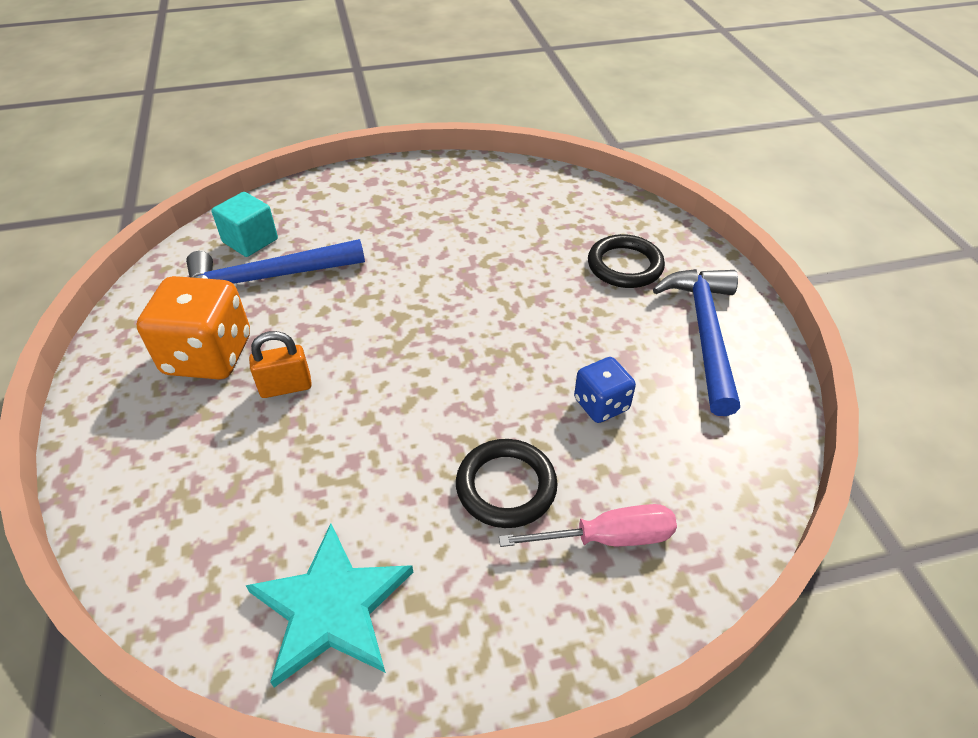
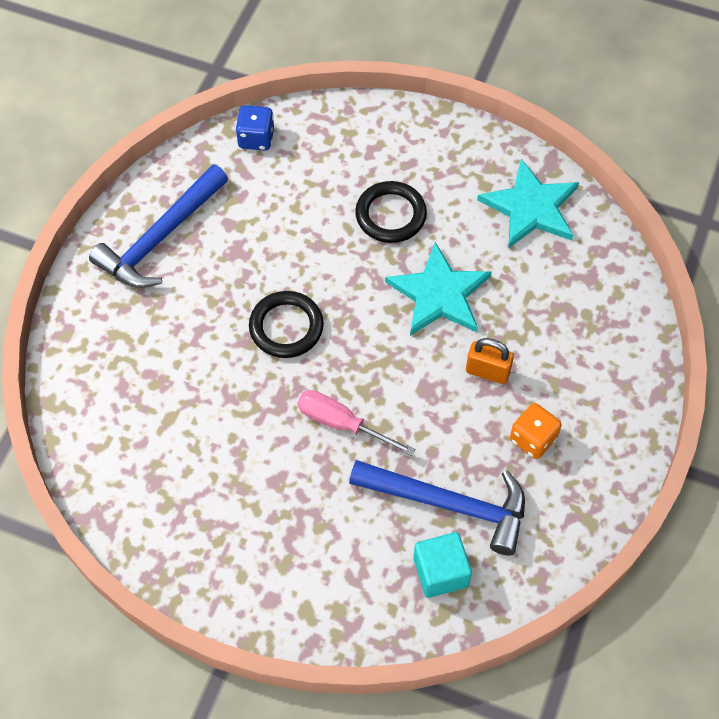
camera: 145 degrees left, 15 degrees up
orange dice [136,276,250,379] -> orange dice [510,403,562,459], size x0.56
pink screwdriver [499,504,677,547] -> pink screwdriver moved to [297,390,415,456]
blue dice [574,357,636,423] -> blue dice moved to [235,105,274,151]
black ring [588,234,665,288] -> black ring moved to [249,291,324,358]
none -> turquoise star [385,242,492,336]

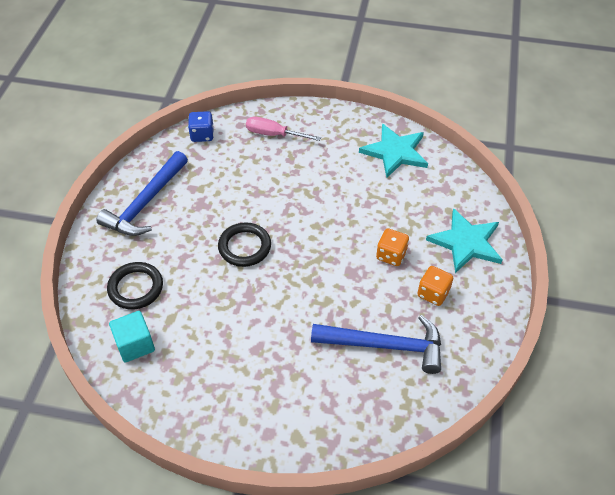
camera: 10 degrees left, 10 degrees down
pink screwdriver [297,390,415,456] -> pink screwdriver moved to [246,116,321,141]
black ring [355,181,427,243] -> black ring moved to [107,262,163,309]
turquoise star [385,242,492,336] -> turquoise star moved to [426,208,503,273]
turquoise cube [413,532,472,598] -> turquoise cube moved to [109,311,155,363]
orange padlock [466,338,514,384] -> orange dice [376,228,409,266]

